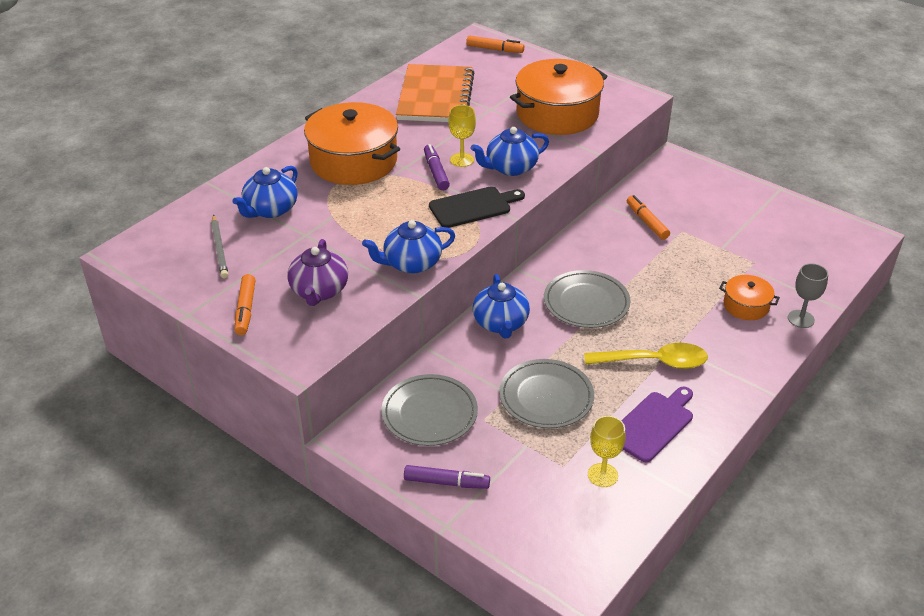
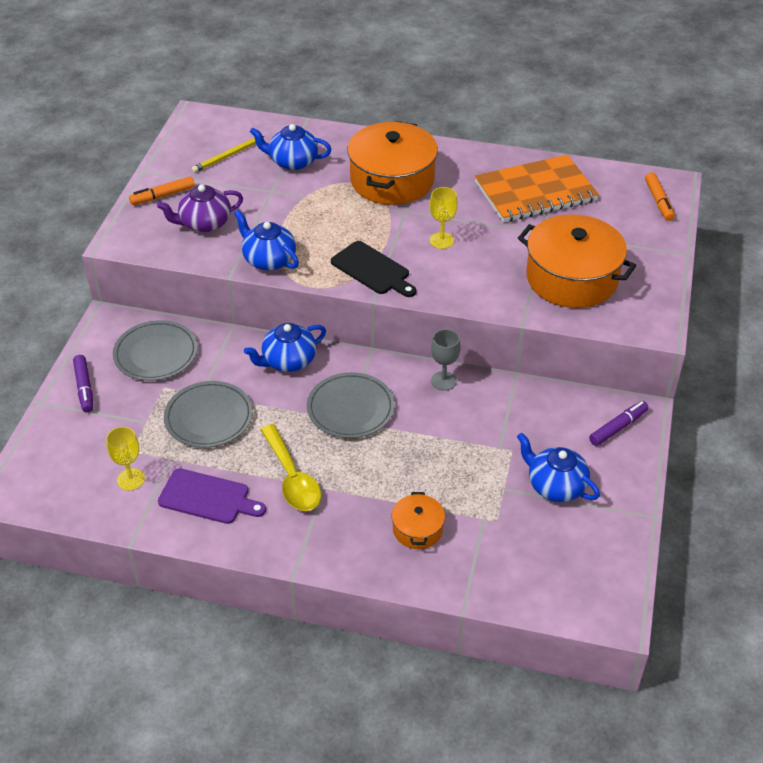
camera: 65 degrees right, 5 degrees up
grey pencil [211,215,228,278] -> yellow pencil [192,136,264,173]
purple marker [424,144,450,191] -> purple marker moved to [589,401,649,446]
blue teapot [471,127,549,176] -> blue teapot moved to [517,433,600,502]
orange marker [627,195,670,240] -> none
grey goblet [788,263,828,328] -> grey goblet moved to [431,329,460,391]

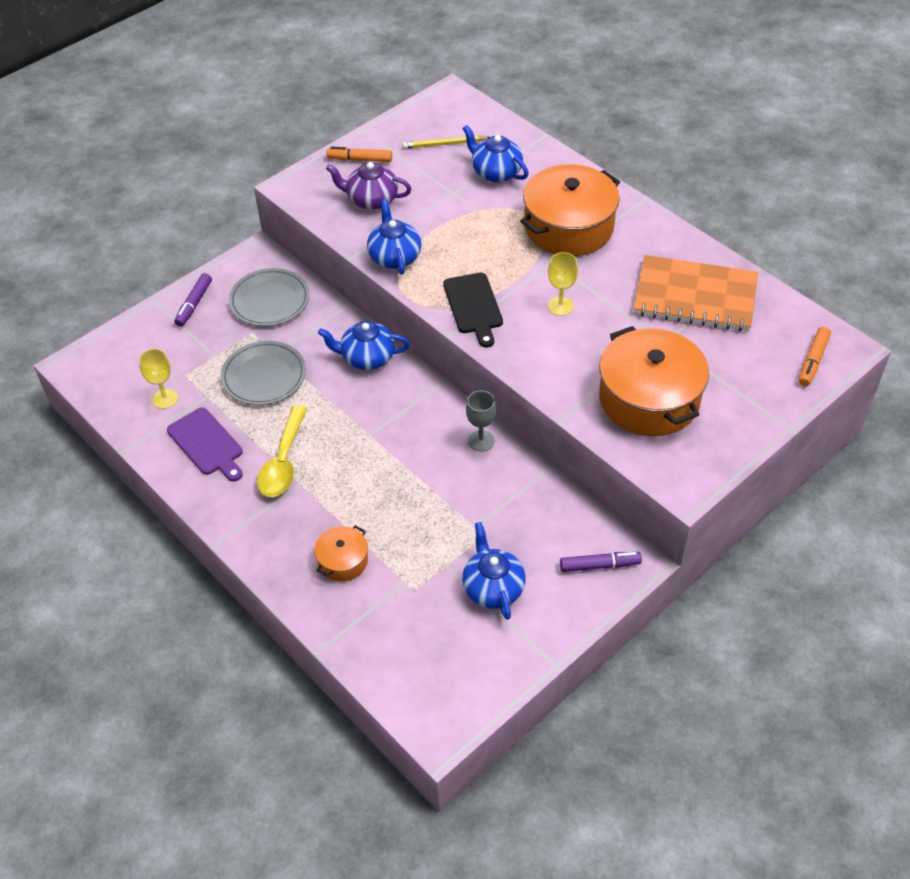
camera: 35 degrees right, 5 degrees up
grey plate [307,372,395,438] -> none

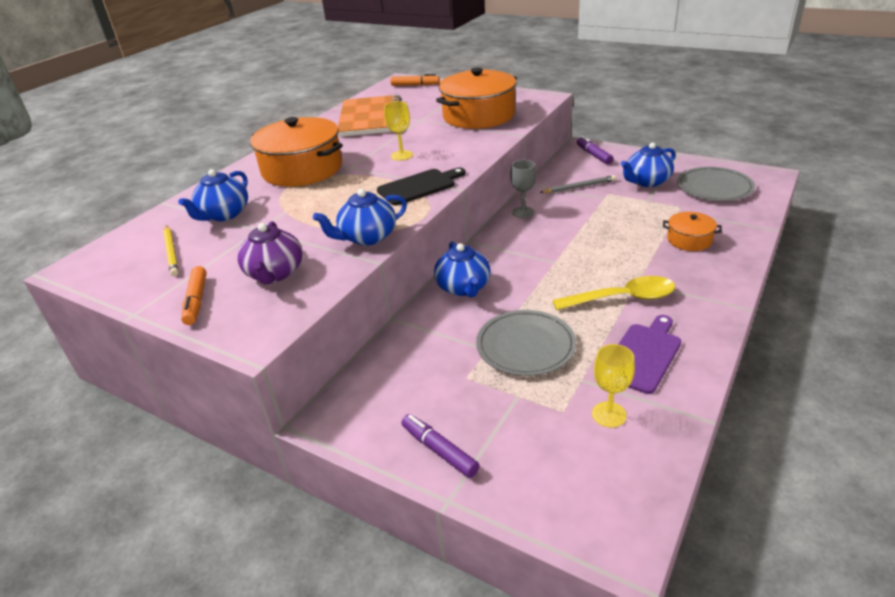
camera: 105 degrees left, 15 degrees down
purple marker [174,273,212,327] -> purple marker turned 135 degrees counterclockwise [401,414,480,478]
grey plate [229,268,310,326] -> grey plate moved to [677,167,755,201]
none -> grey pencil [539,175,616,193]

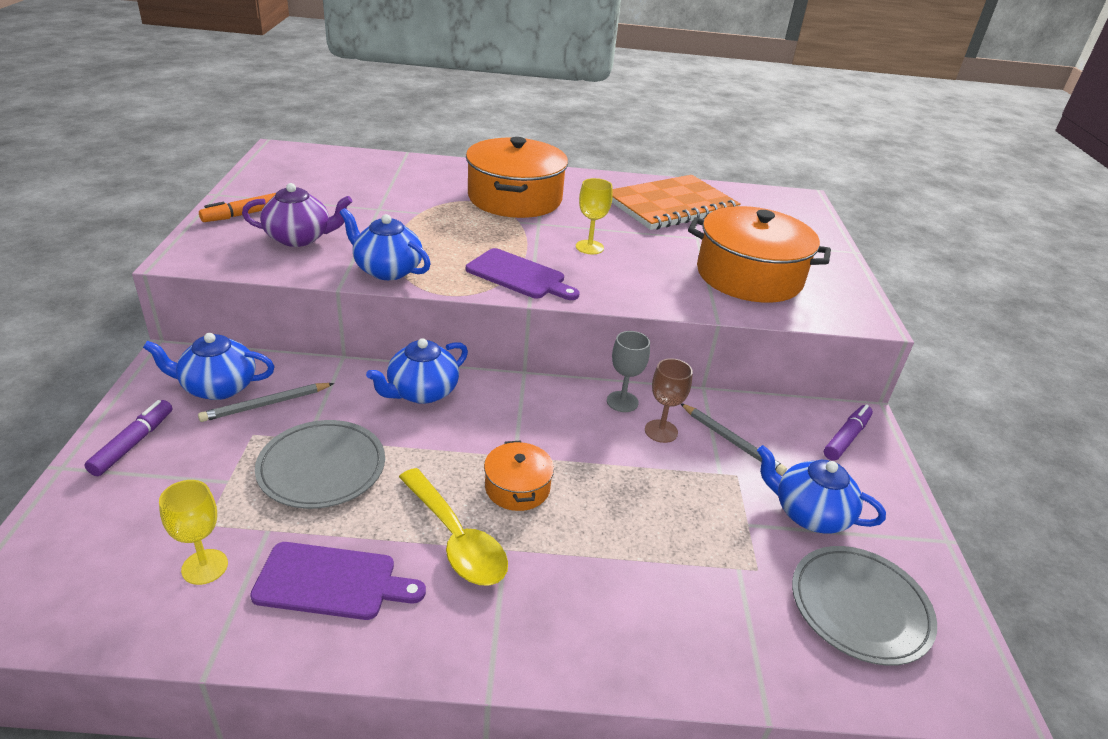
camera: 55 degrees right, 0 degrees up
yellow pencil [163,225,179,276] -> none
blue teapot [178,169,248,221] -> blue teapot moved to [143,333,275,400]
purple teapot [237,221,303,285] -> purple teapot turned 150 degrees counterclockwise [242,183,352,247]
black cutting board [377,168,466,205] -> purple cutting board [466,248,580,300]
orange marker [391,74,440,86] -> none
orange pot [663,212,722,251] -> orange pot moved to [484,441,554,511]
none -> grey pencil [198,383,334,422]
none -> brown goblet [645,358,693,443]

